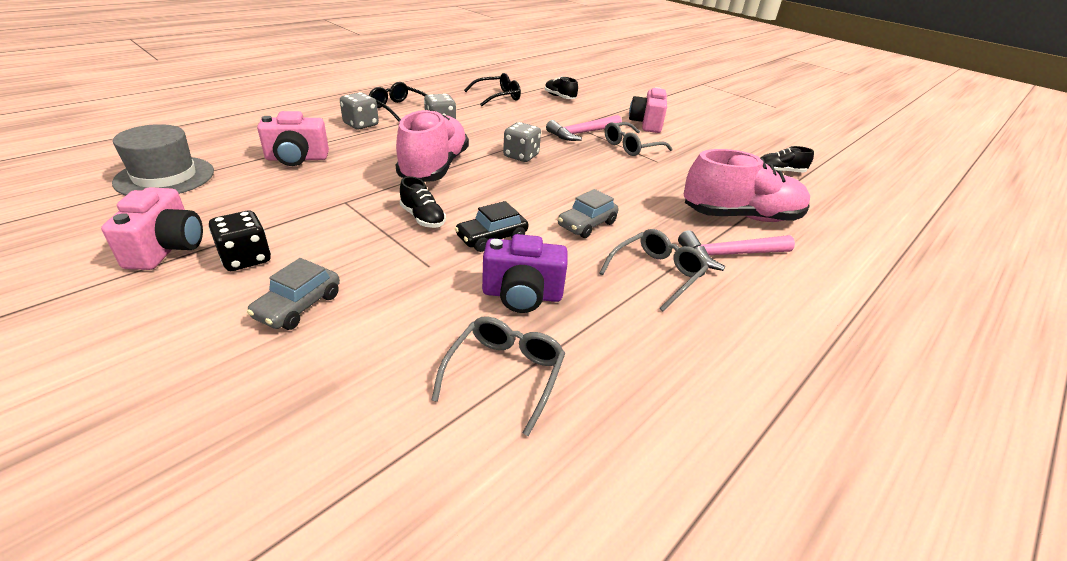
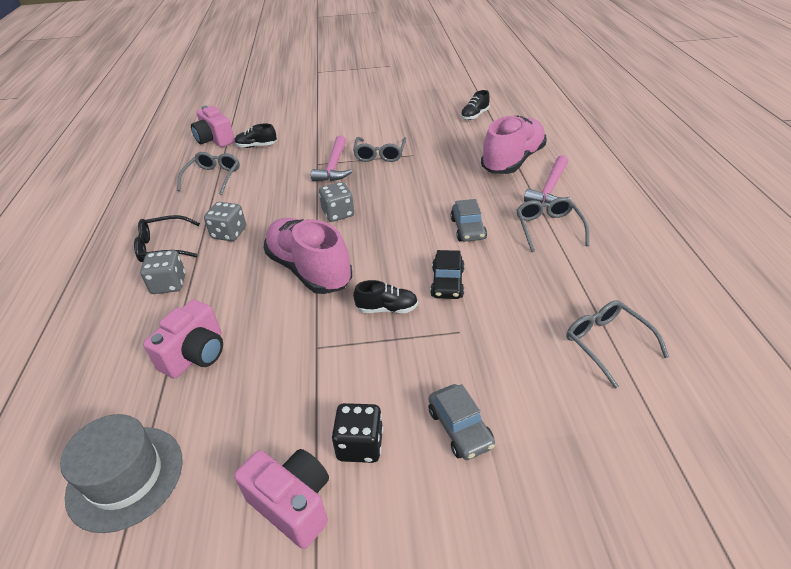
camera: 45 degrees left, 5 degrees up
black glasses [464,73,521,106] -> grey glasses [177,152,240,195]
purple camera [482,234,568,313] -> none
pink camera [629,87,667,133] -> pink camera moved to [191,106,235,147]

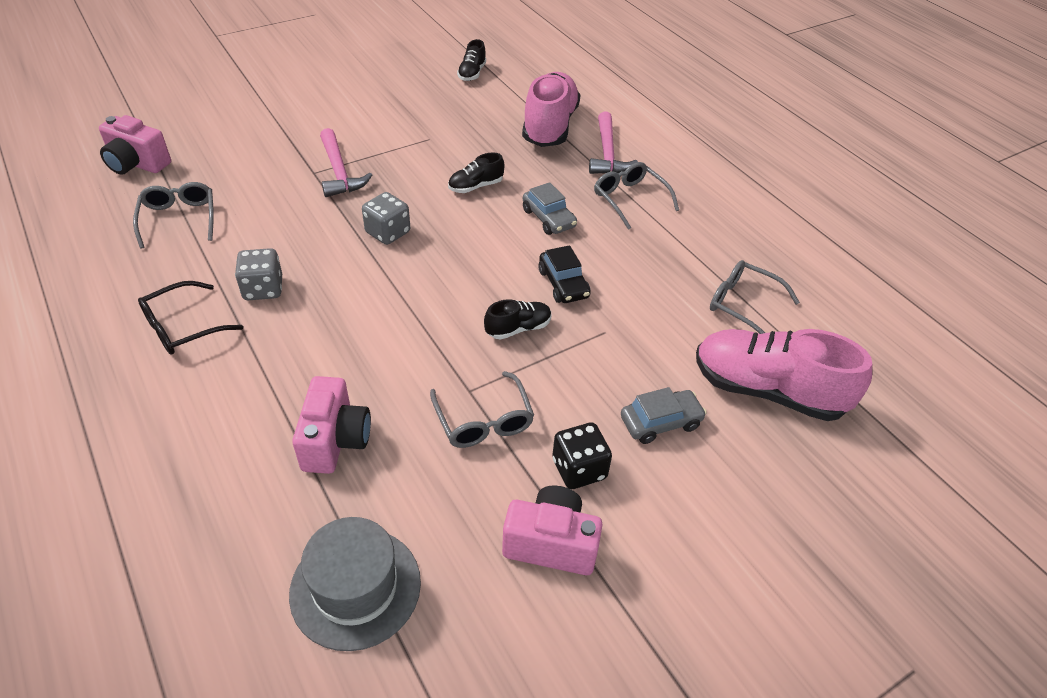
camera: 30 degrees left, 5 degrees up
grey dice [140,250,185,294] -> none
black shoe [235,123,277,148] -> black shoe moved to [448,152,505,193]
pink shoe [264,218,352,294] -> pink shoe moved to [696,329,872,421]
grey glasses [353,137,406,162] -> grey glasses moved to [430,371,534,448]
grey car [428,384,495,460] -> grey car turned 60 degrees counterclockwise [621,387,707,444]

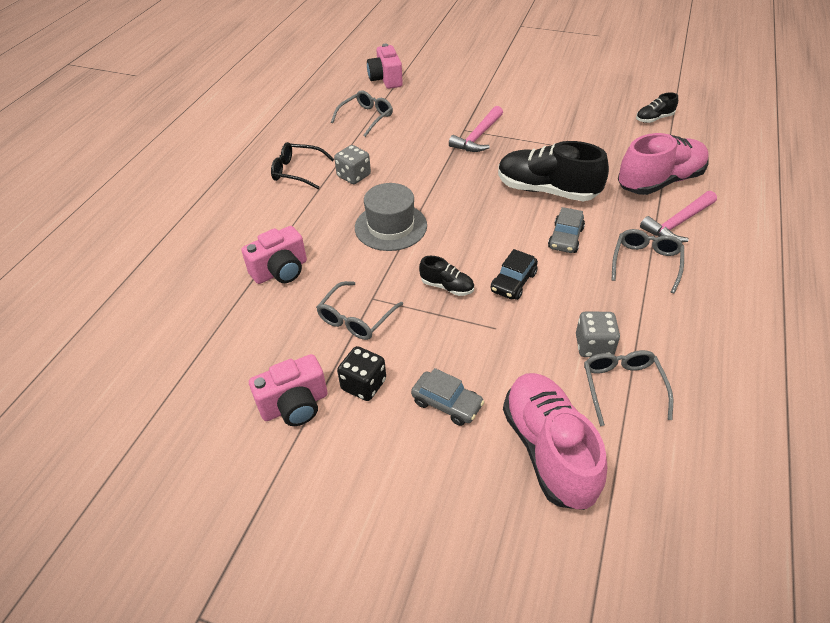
camera: 55 degrees right, 0 degrees up
grey hat [289,517,421,651] -> grey hat moved to [355,183,427,251]
grey dice [362,192,410,245] -> grey dice moved to [576,312,620,357]
black shoe [448,152,505,193] -> black shoe [498,141,609,201], size x2.11
pink camera [502,486,603,575] -> pink camera turned 90 degrees clockwise [249,354,327,426]

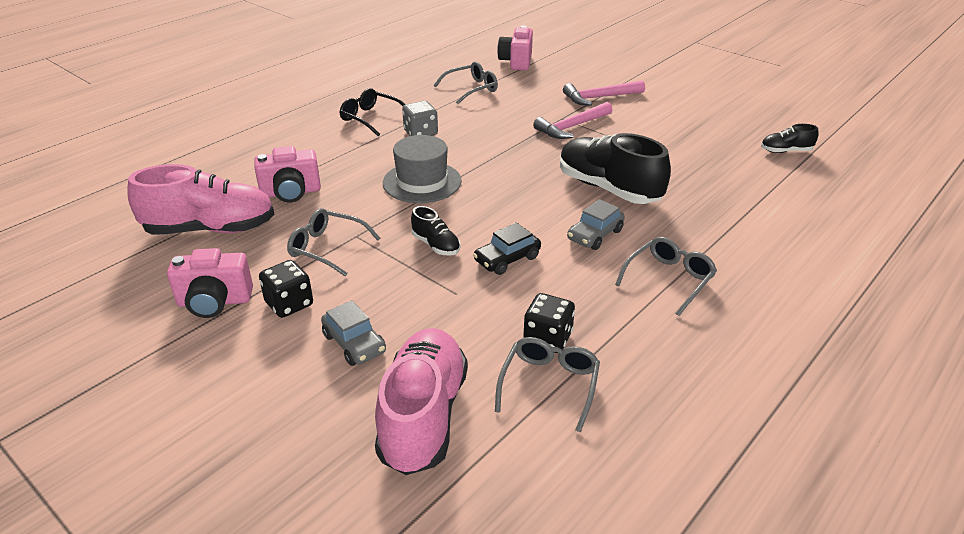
camera: 20 degrees right, 10 degrees down
grey glasses [316,281,403,340] -> grey glasses turned 60 degrees clockwise [287,208,380,276]
grey dice [576,312,620,357] -> black dice [523,293,575,353]
pink shoe [618,133,709,195] -> pink shoe moved to [127,164,274,235]
pink hammer [640,191,717,242] -> pink hammer moved to [563,80,645,106]

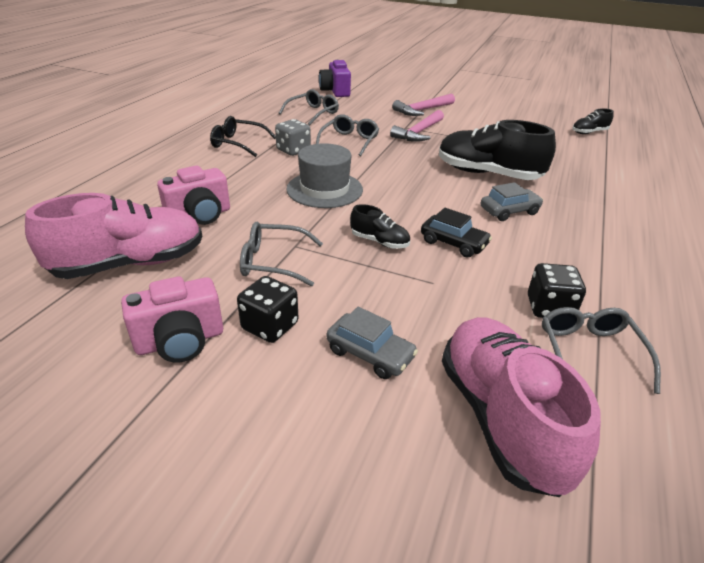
camera: 20 degrees left, 0 degrees up
black car [473,223,541,275] -> black car turned 90 degrees counterclockwise [421,208,492,258]
pink camera [497,26,533,70] -> purple camera [319,60,351,97]
grey car [567,199,625,250] -> grey car turned 135 degrees counterclockwise [481,182,543,221]
grey glasses [615,237,717,316] -> grey glasses moved to [316,114,379,156]

